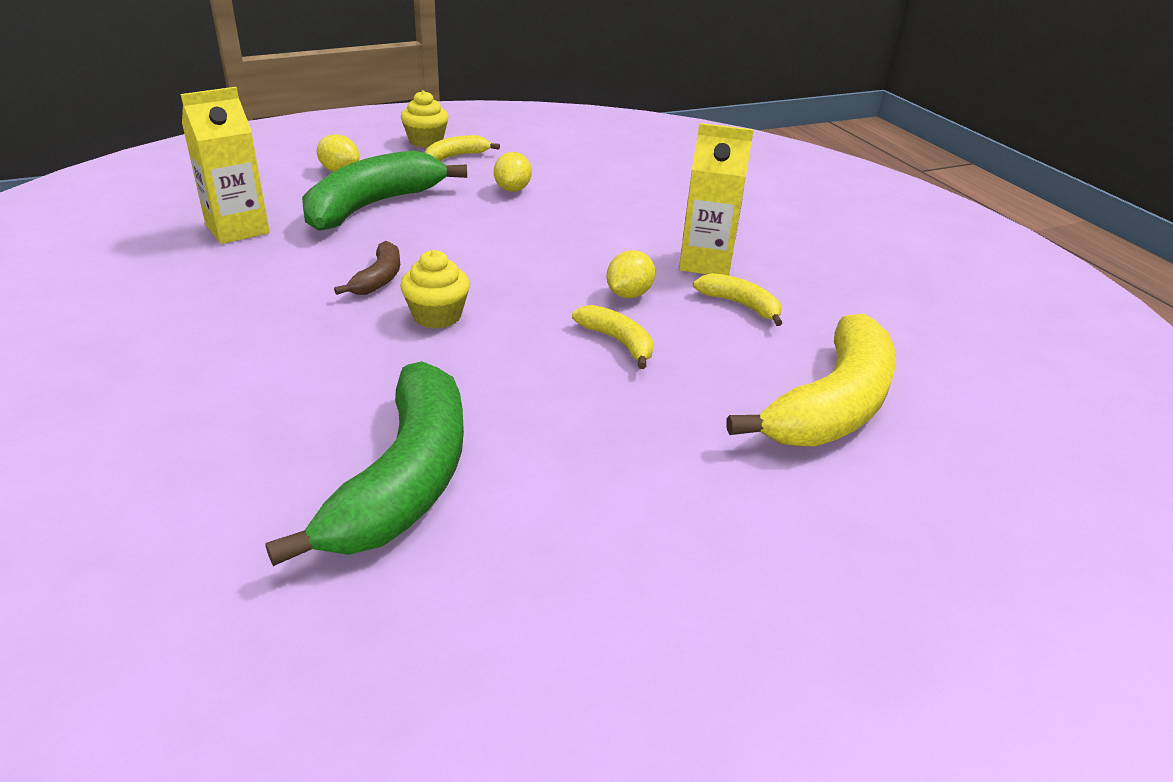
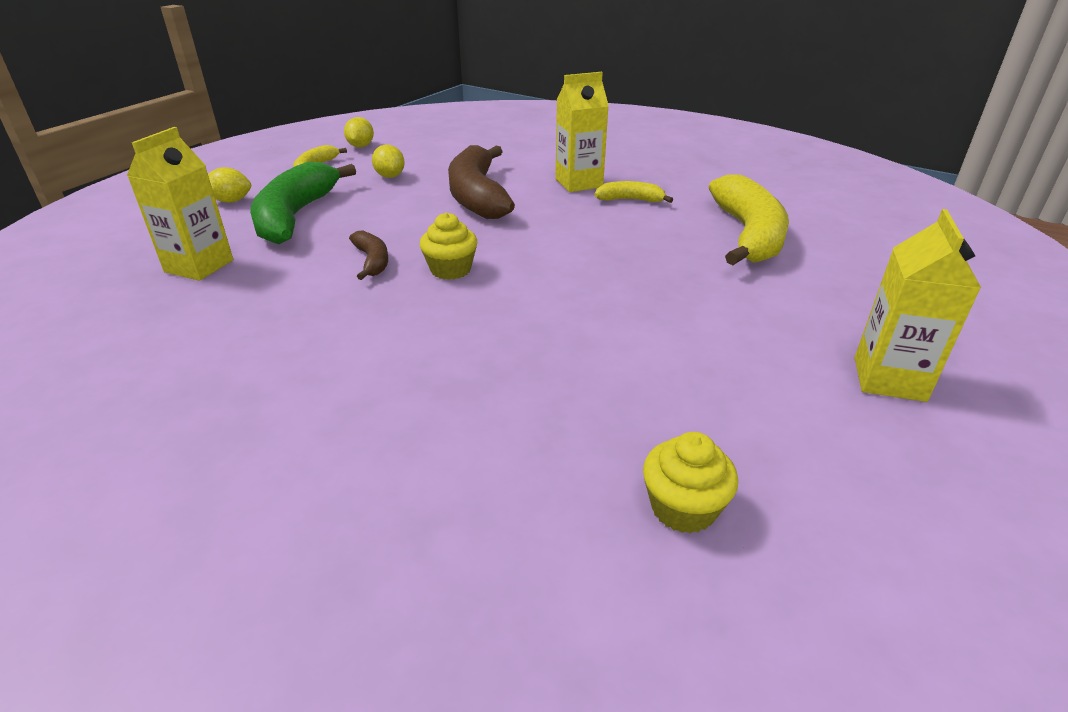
camera: 30 degrees left, 0 degrees up
green banana [266,361,464,566] -> none
yellow cupcake [401,90,449,148] -> yellow cupcake moved to [643,432,738,534]
yellow banana [572,305,654,369] -> none
yellow lemon [607,250,655,298] -> yellow lemon moved to [344,117,374,148]
none -> brown banana [448,145,515,219]
none -> yellow carton [855,209,981,402]

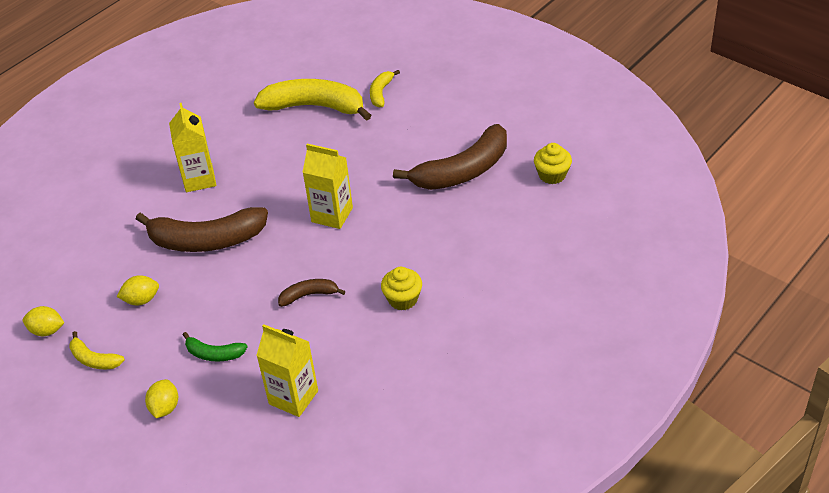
camera: 80 degrees left, 10 degrees up
green banana [250,162,356,244] -> green banana [183,332,247,362], size x0.48
yellow cupcake [420,213,477,280] -> yellow cupcake moved to [381,267,422,311]
yellow banana [594,181,673,203] -> yellow banana moved to [370,70,400,108]
yellow carton [855,209,981,402] -> yellow carton moved to [302,144,353,229]
none -> brown banana [393,124,507,190]

